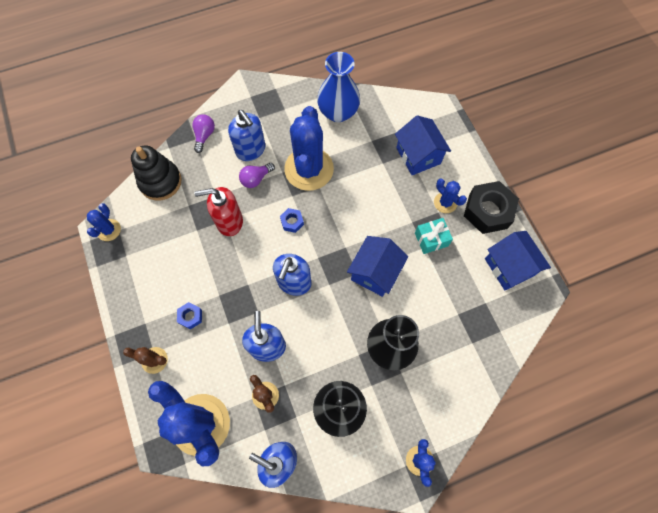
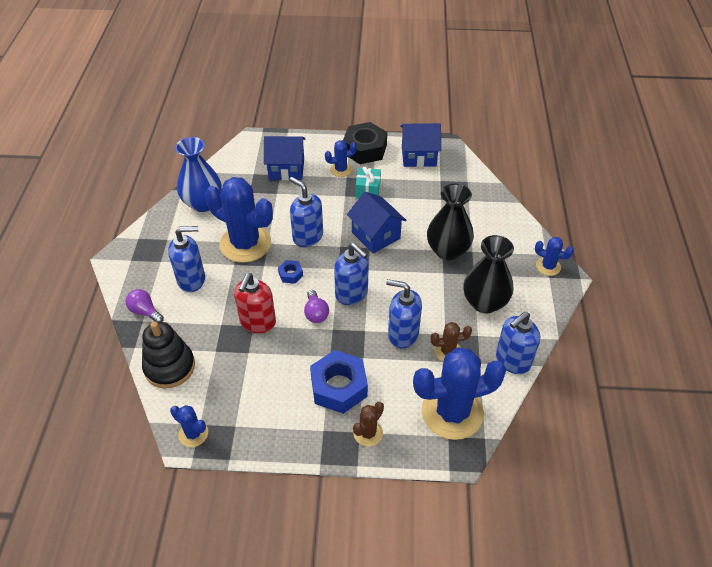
camera: 65 degrees left, 20 degrees down
blue nut [177,302,202,330] -> blue nut [310,350,368,414], size x2.14
purple light bulb [239,163,275,188] -> purple light bulb moved to [304,290,329,323]
none -> blue soap dispenser [289,177,323,247]

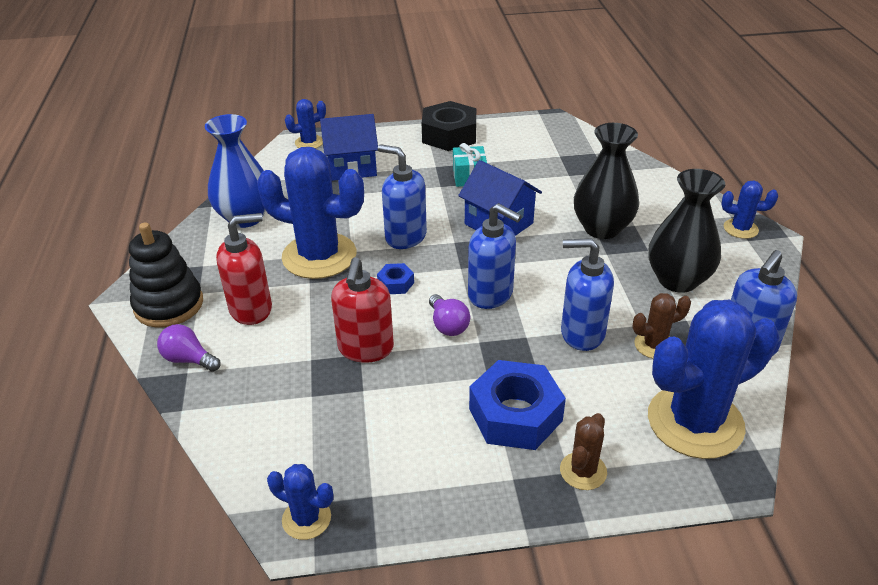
camera: 10 degrees left, 10 degrees down
black stacking toy [142,322,195,389] -> black stacking toy moved to [129,222,203,328]
blue soap dispenser [168,226,205,292] -> red soap dispenser [216,213,272,325]
blue cactus [325,140,357,177] -> blue cactus moved to [285,99,326,149]
blue house [401,123,441,167] -> none

